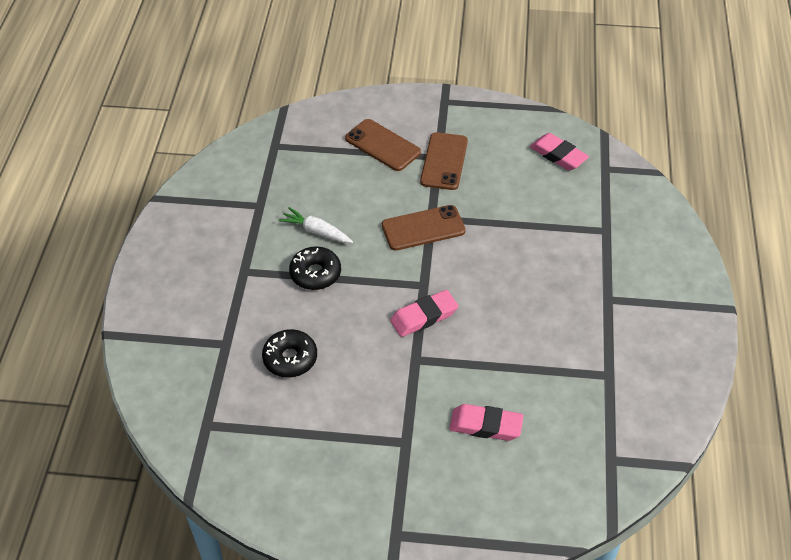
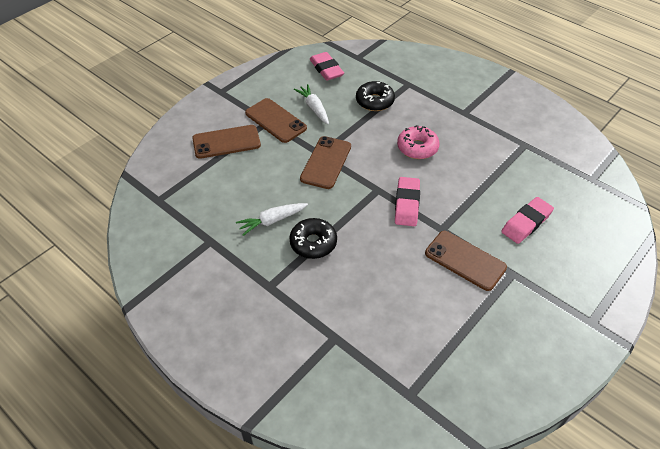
camera: 55 degrees left, 0 degrees up
black donut [262,329,317,377] -> black donut moved to [356,81,395,111]
pink eraser [530,133,589,171] -> pink eraser turned 75 degrees clockwise [310,52,344,81]
none -> white carrot [294,84,329,124]
none -> pink donut [397,125,440,159]
none -> brown phone [425,231,507,291]

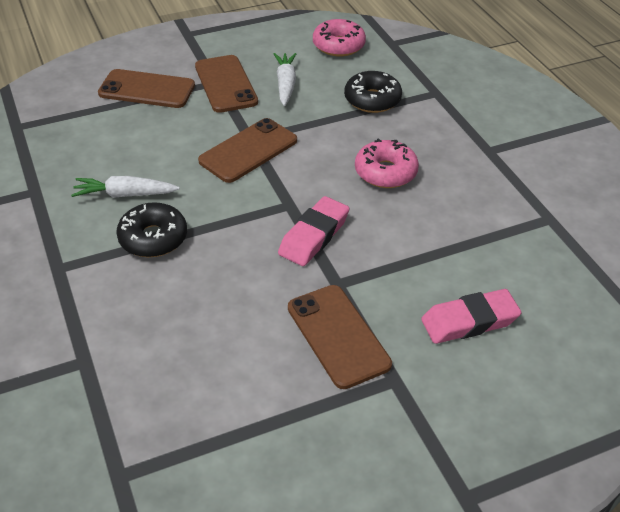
camera: 25 degrees right, 5 degrees down
pink eraser [310,52,344,81] -> pink donut [313,19,366,57]

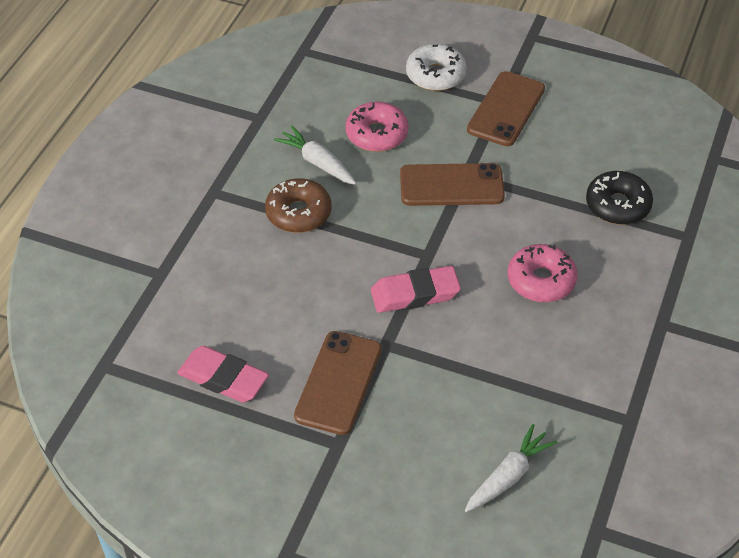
camera: 45 degrees right, 5 degrees up
brown phone [98,69,195,108] -> white donut [406,44,466,91]
black donut [116,202,187,257] -> brown donut [265,178,331,233]
white carrot [274,53,296,106] -> white carrot moved to [465,424,558,512]
pink donut [313,19,366,57] -> pink donut moved to [345,102,409,152]
pink eraser [421,289,522,344] -> pink eraser moved to [177,346,269,402]

